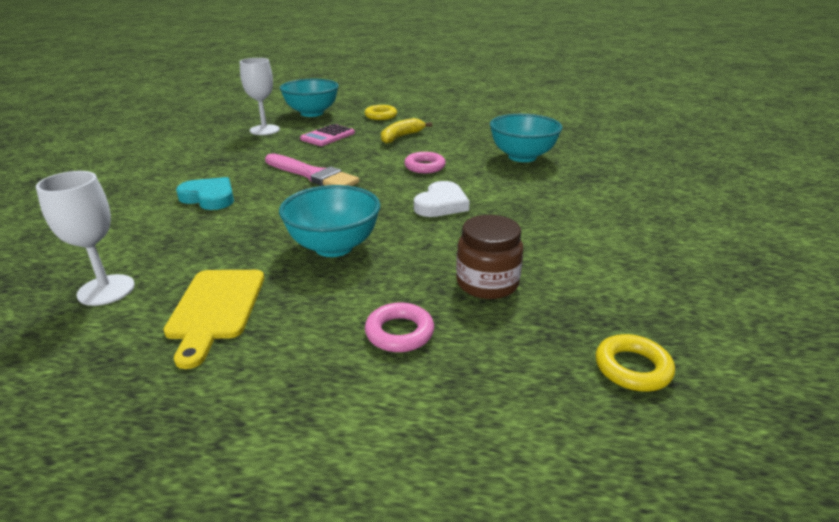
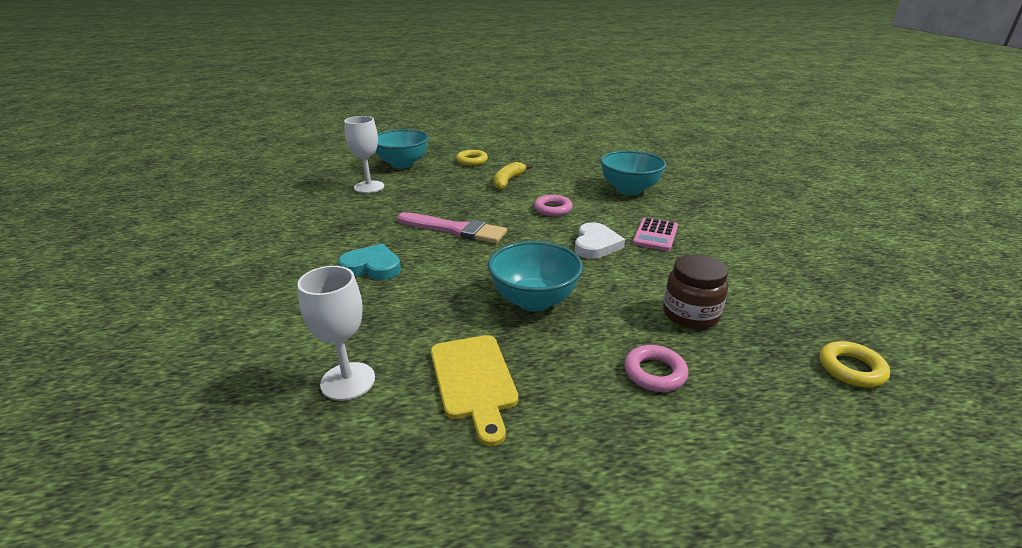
camera: 15 degrees left, 0 degrees up
pink calculator [300,124,355,146] -> pink calculator moved to [632,217,678,251]

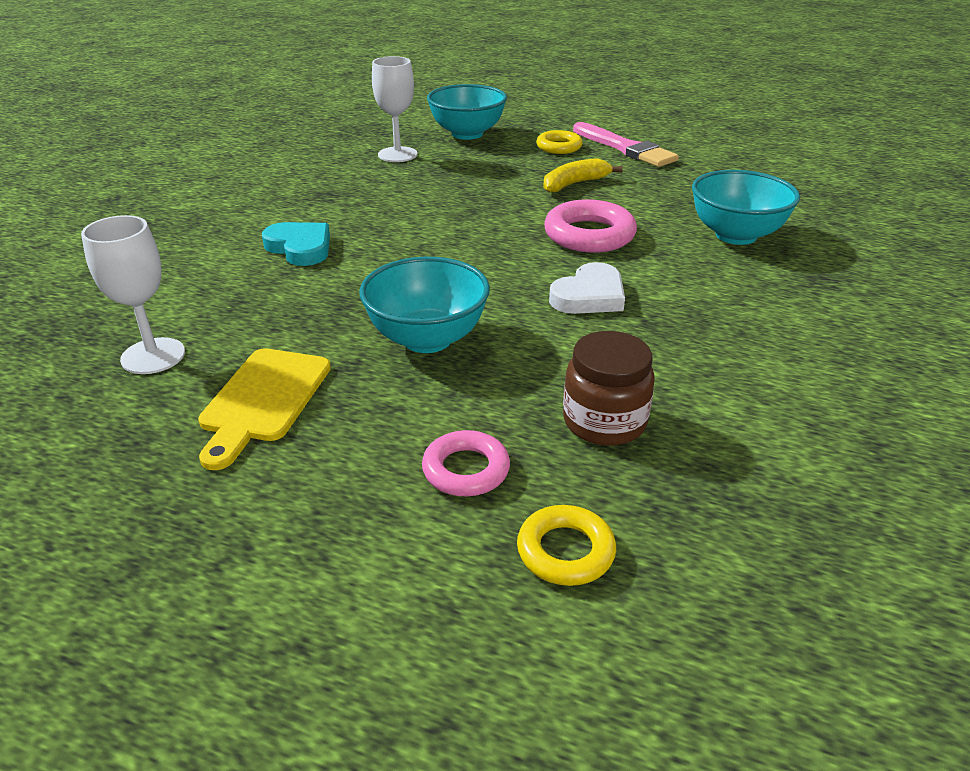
camera: 30 degrees right, 5 degrees up
pink brush [397,212,507,243] -> pink brush moved to [573,122,679,167]
pink ring [534,195,573,216] -> pink ring [544,199,637,253], size x1.60
pink calculator [632,217,678,251] -> none
yellow ring [819,341,890,387] -> yellow ring moved to [517,505,616,586]

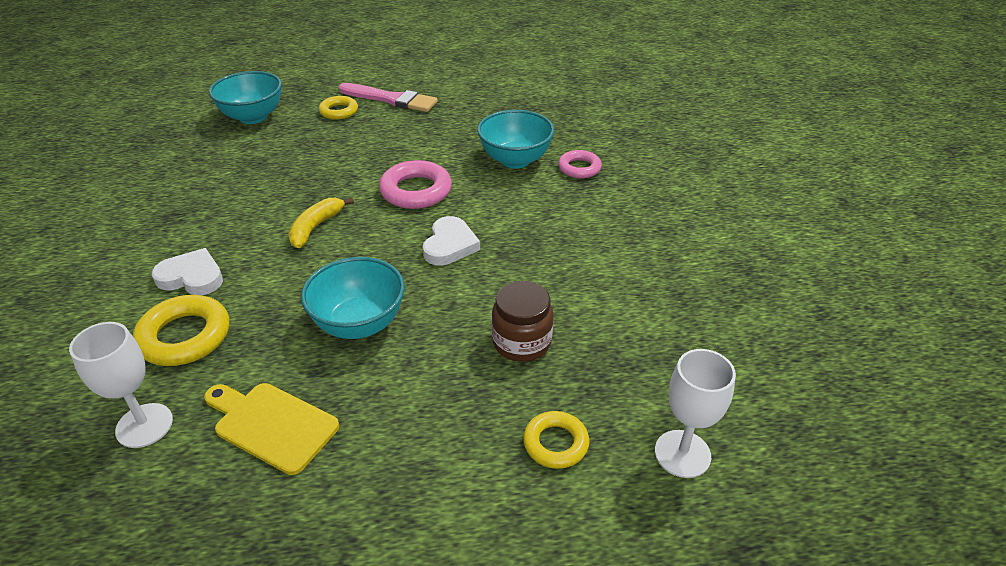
camera: 30 degrees left, 5 degrees up
yellow cutting board [198,348,331,470] -> yellow cutting board turned 135 degrees clockwise [204,383,339,475]
turquoise heart [262,222,330,266] -> white heart [152,248,223,295]
white goblet [372,56,417,162] -> white goblet moved to [655,349,736,478]
pink ring [422,430,510,496] -> pink ring moved to [558,150,602,178]
yellow banana [543,158,623,193] -> yellow banana moved to [288,198,354,248]
none -> yellow ring [133,295,229,366]

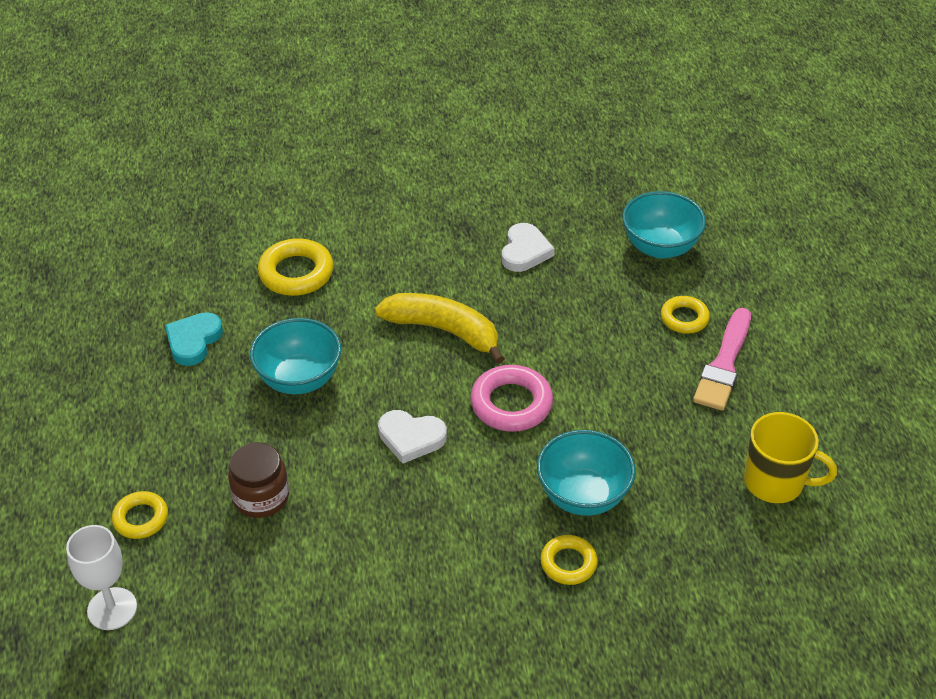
camera: 90 degrees right, 5 degrees up
white goblet [69,322,173,448] -> none
white heart [152,248,223,295] -> white heart moved to [502,223,555,272]
yellow cutting board [204,383,339,475] -> turquoise heart [165,312,223,366]
yellow banana [288,198,354,248] -> yellow banana [375,293,505,364], size x1.60
pink ring [558,150,602,178] -> yellow ring [540,535,598,585]
none -> yellow mug [744,412,837,503]

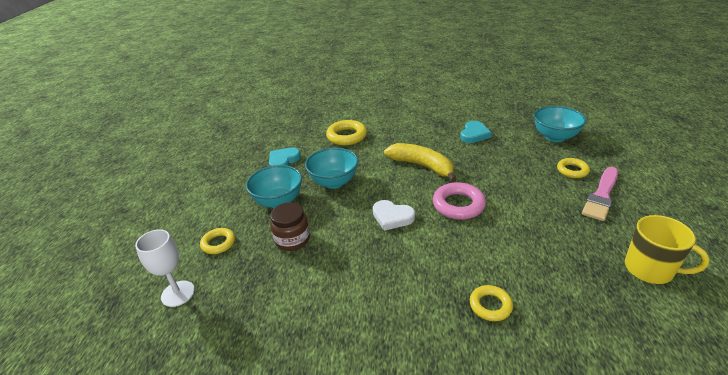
camera: 15 degrees right, 10 degrees down
white heart [502,223,555,272] -> turquoise heart [460,121,492,143]
turquoise bowl [537,430,636,516] -> turquoise bowl moved to [246,165,302,208]

